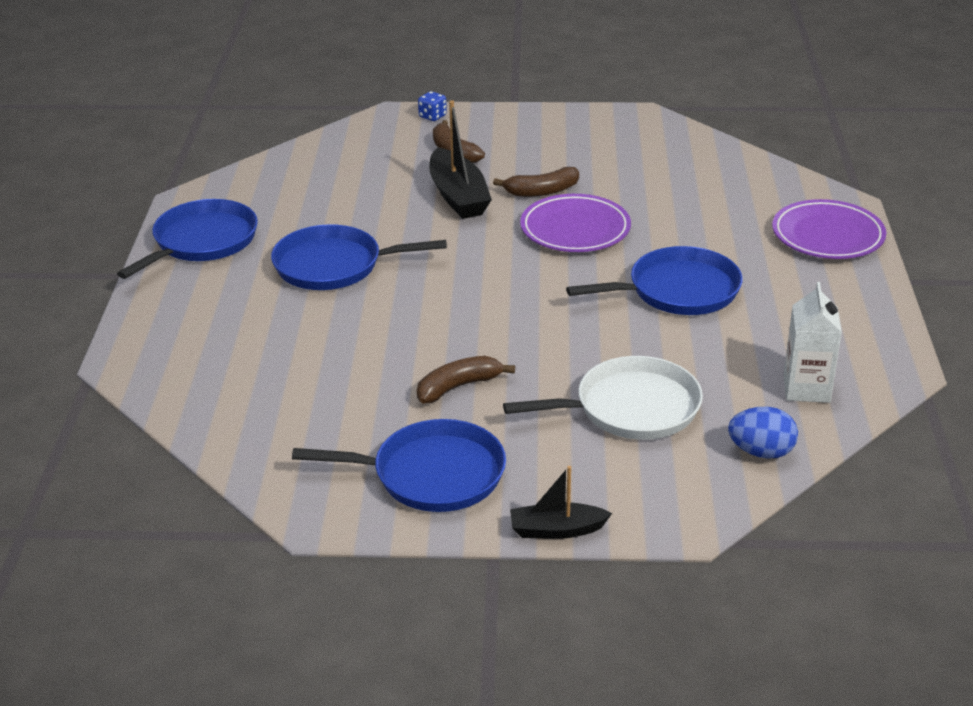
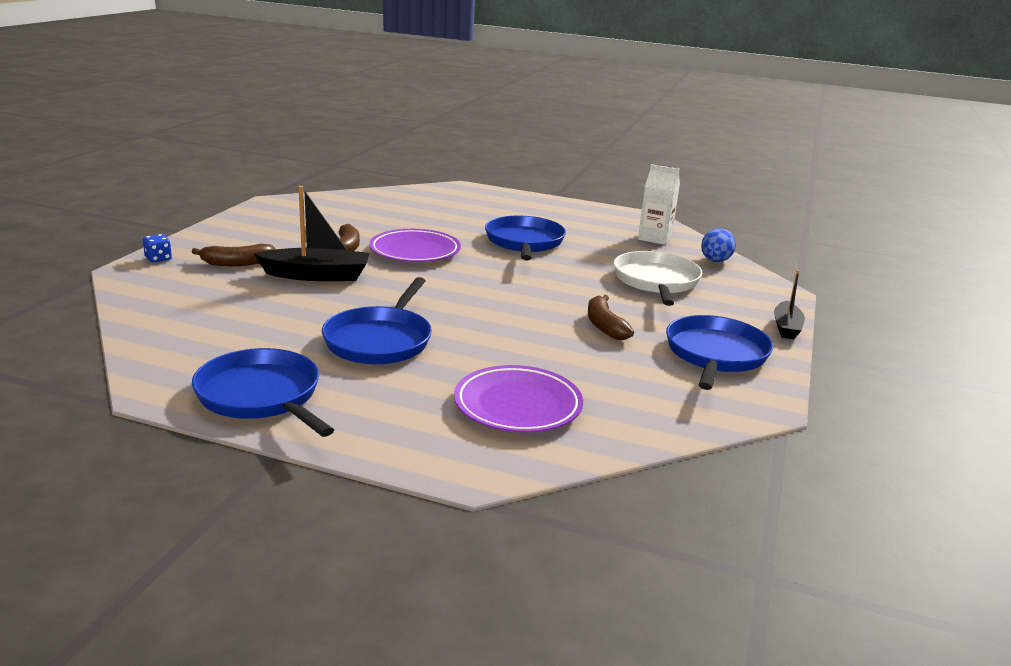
camera: 75 degrees left, 10 degrees down
purple plate [772,199,886,259] -> purple plate moved to [454,365,583,433]

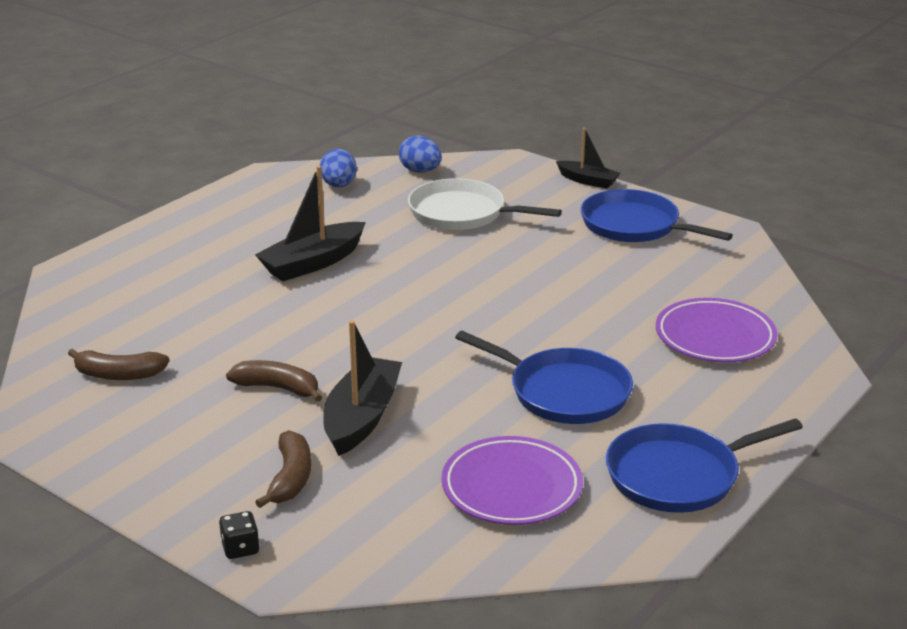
camera: 70 degrees left, 5 degrees up
blue dice [143,234,172,262] -> black dice [219,511,260,559]
purple plate [369,229,461,262] -> purple plate moved to [441,436,583,525]
blue pan [485,215,566,260] -> black boat [255,166,366,281]
brown banana [588,295,634,340] -> brown banana moved to [68,349,170,380]
white carton [638,164,680,245] -> blue egg [320,149,357,188]

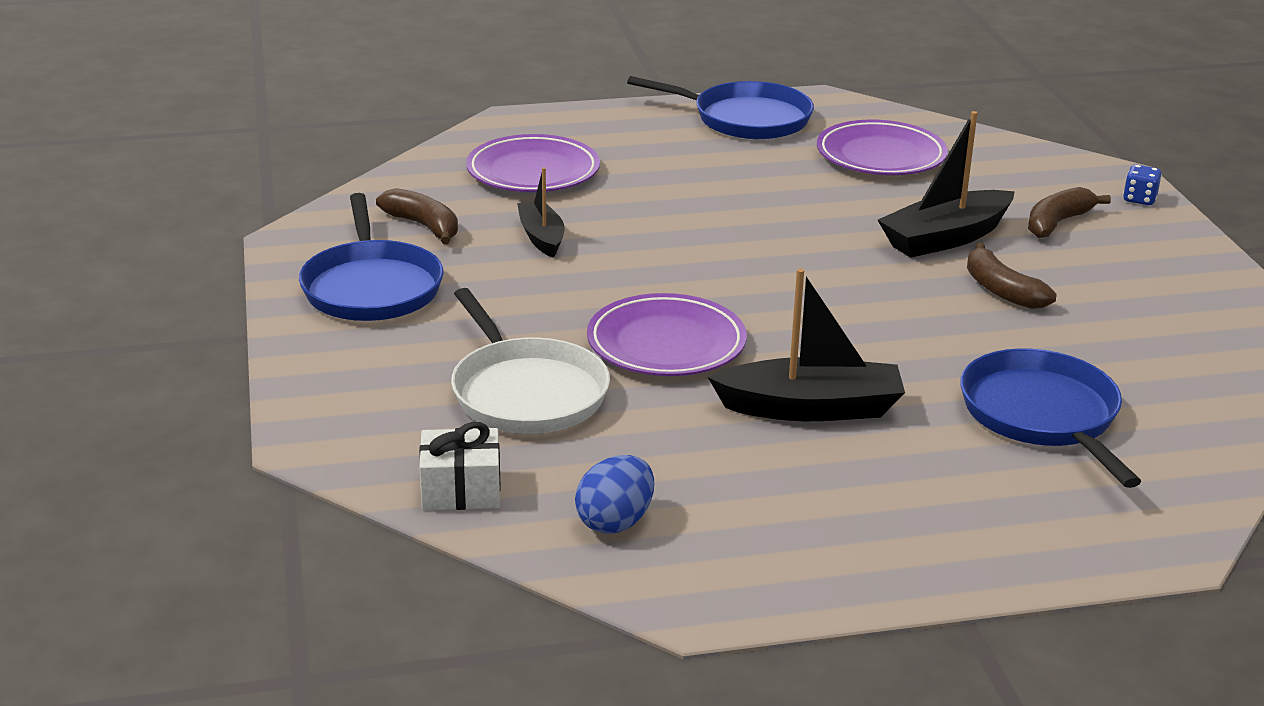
camera: 140 degrees left, 0 degrees up
brown banana [68,349,170,380] -> brown banana moved to [376,188,458,244]
black dice [219,511,260,559] -> blue dice [1123,165,1162,205]
blue egg [399,135,442,173] -> white gift [419,422,501,511]
blue pan [455,331,633,424] -> blue pan moved to [960,349,1141,488]
black boat [556,128,621,189] -> black boat moved to [517,167,565,258]
none -> purple plate [587,293,747,376]

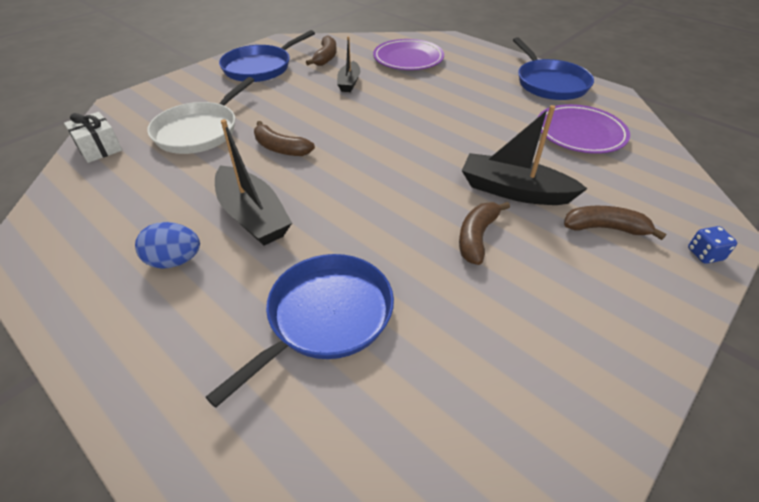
camera: 55 degrees right, 15 degrees up
black boat [517,167,565,258] -> black boat turned 150 degrees clockwise [337,36,360,92]
blue egg [575,455,654,534] -> blue egg moved to [135,222,200,269]
purple plate [587,293,747,376] -> brown banana [254,121,315,156]

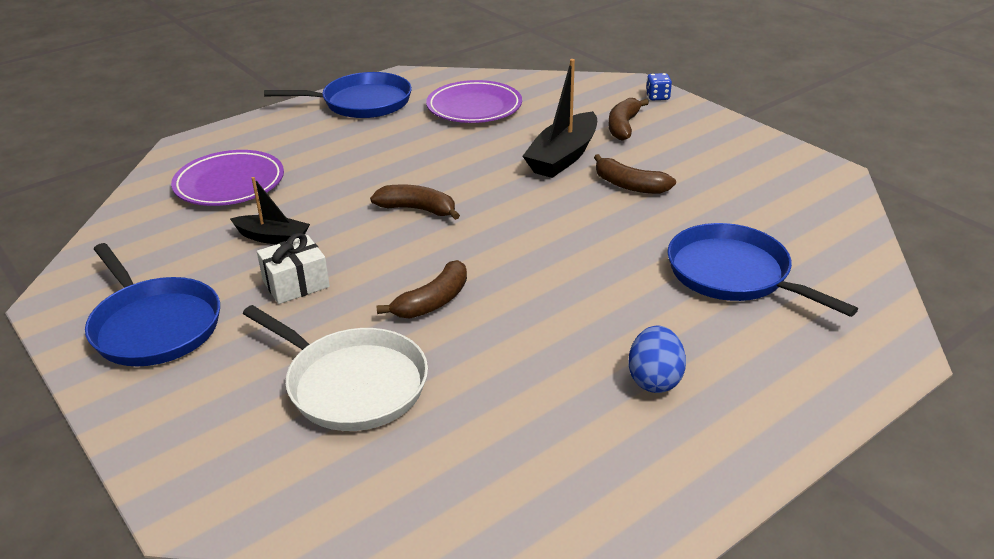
camera: 80 degrees left, 10 degrees down
white gift [64,112,122,163] -> white gift moved to [257,233,330,304]
black boat [215,119,292,246] -> none
brown banana [306,36,337,66] -> brown banana moved to [370,184,460,220]

